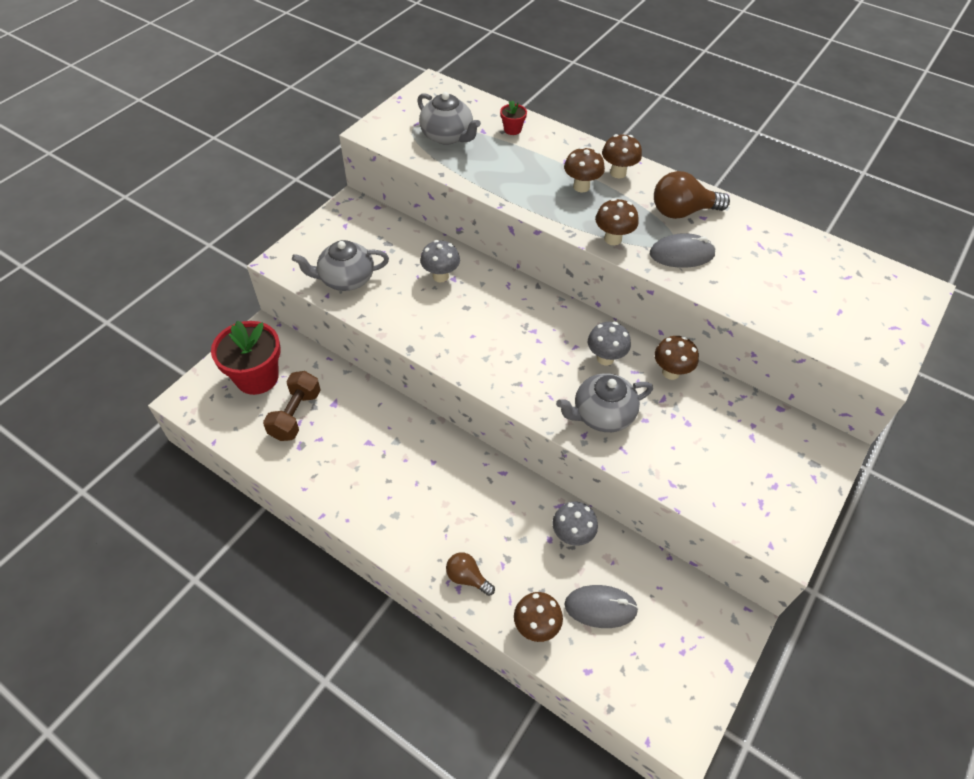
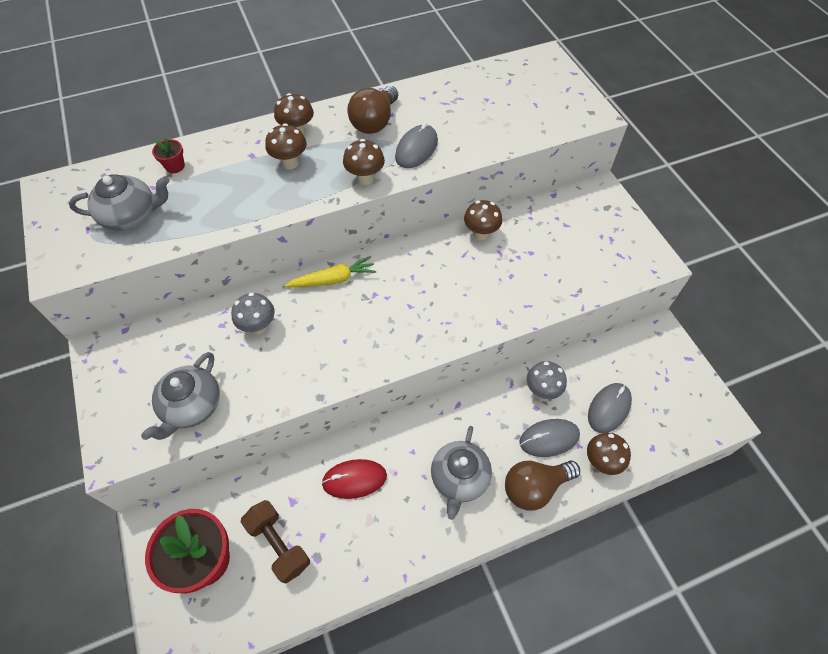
camera: 55 degrees left, 5 degrees up
brown light bulb [446,552,495,596] -> brown light bulb [505,461,580,511], size x1.66
grey teapot [556,373,653,432] -> grey teapot moved to [431,426,492,520]
grey mushroom [588,322,631,365] -> none
none -> yellow carrot [284,256,376,287]
none -> red mouse [321,459,387,499]
none -> grey mouse [519,419,580,457]

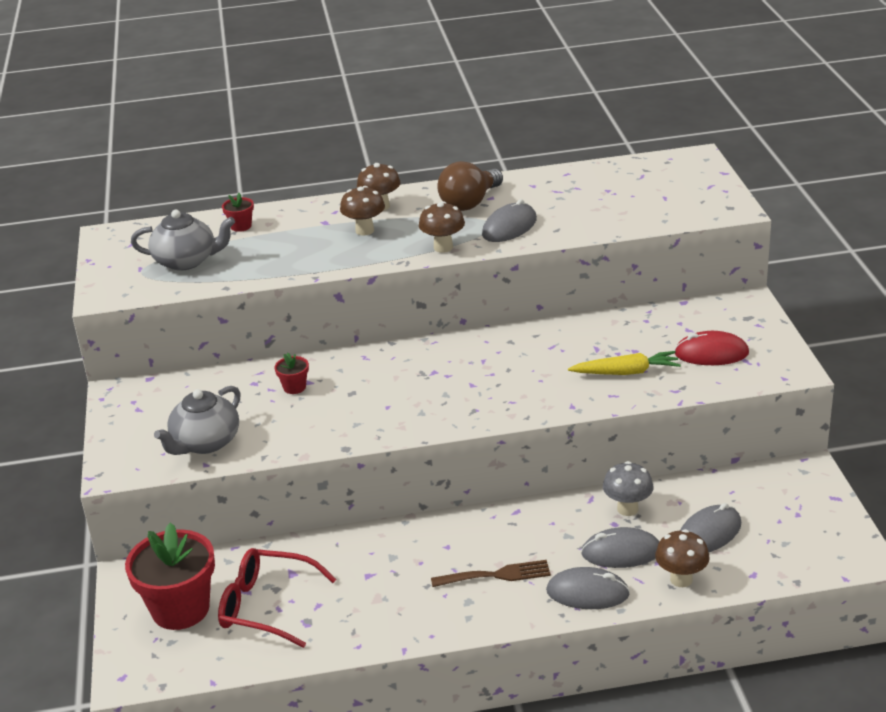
camera: 15 degrees right, 25 degrees down
grey mushroom [231,292,275,334] -> red flower pot [274,353,309,394]
brown dumbbell [241,500,310,584] -> red glasses [218,548,337,648]
yellow carrot [284,256,376,287] -> yellow carrot moved to [568,351,681,375]
red mouse [321,459,387,499] -> red mouse moved to [674,331,749,365]
grey teapot [431,426,492,520] -> brown fork [431,560,551,587]
brown mushroom [464,200,502,240] -> none
brown light bulb [505,461,580,511] -> grey mouse [546,567,630,609]

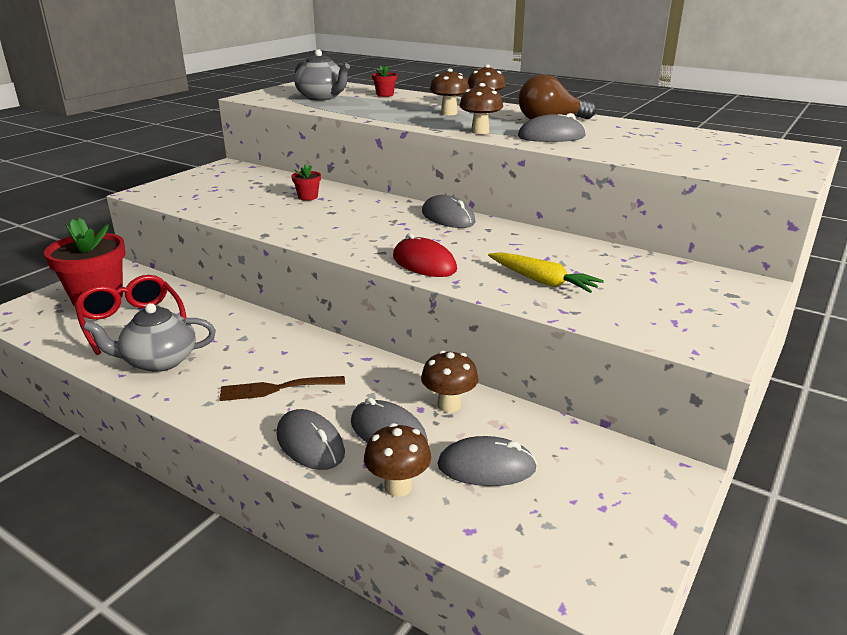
camera: 40 degrees right, 5 degrees down
grey teapot [154,386,241,455] -> grey teapot moved to [83,303,216,372]
brown fork [431,560,551,587] -> brown fork turned 135 degrees clockwise [220,376,345,401]
grey mushroom [603,461,653,516] -> brown mushroom [421,351,479,413]
red mouse [674,331,749,365] -> red mouse moved to [393,233,457,277]
none -> grey mouse [422,195,475,228]

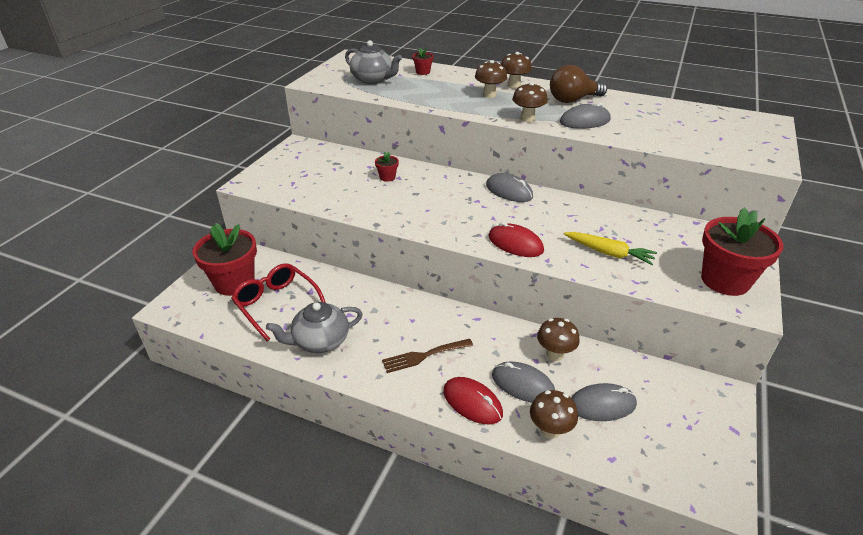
camera: 10 degrees left, 10 degrees up
grey mouse [277,409,345,470] -> red mouse [443,377,503,424]
none -> red flower pot [701,207,783,296]

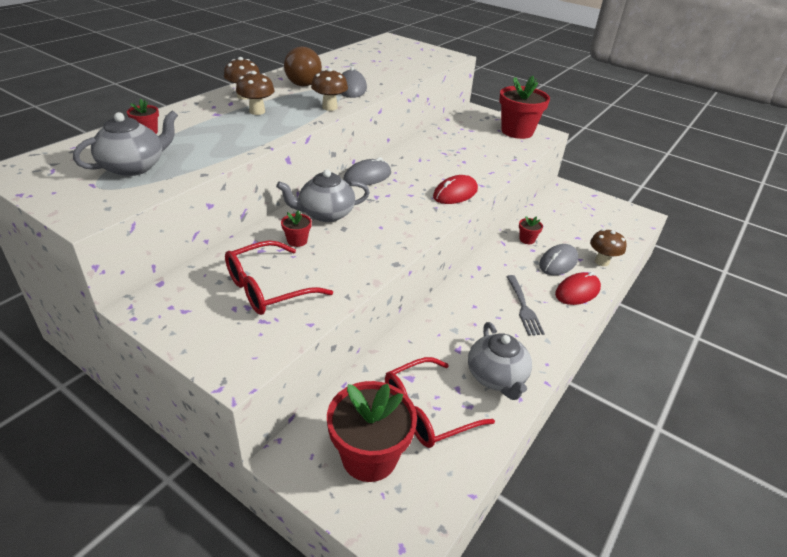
camera: 80 degrees left, 0 degrees up
brown fork [382,339,473,373] -> grey fork [506,275,545,335]
brown mushroom [537,318,580,361] -> red flower pot [519,216,543,244]
yellow carrot [564,232,657,265] -> none
grey mouse [571,383,637,421] -> none
none -> red glasses [225,241,333,315]
none -> grey teapot [276,169,370,222]

